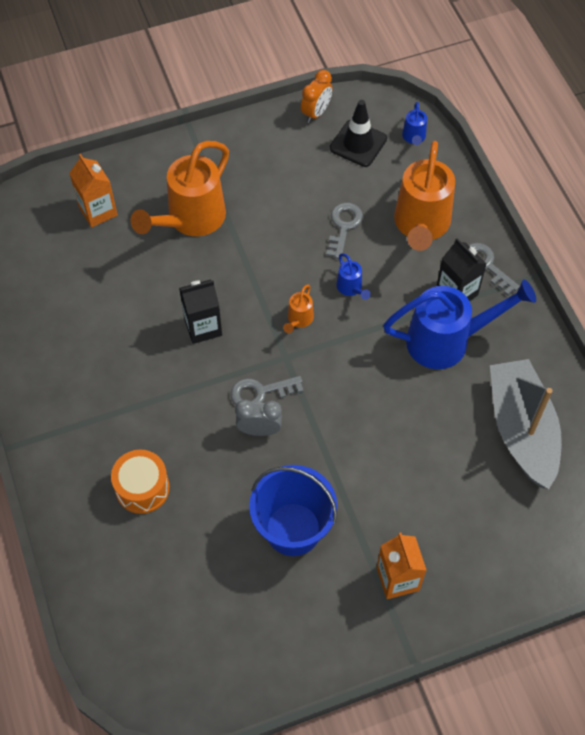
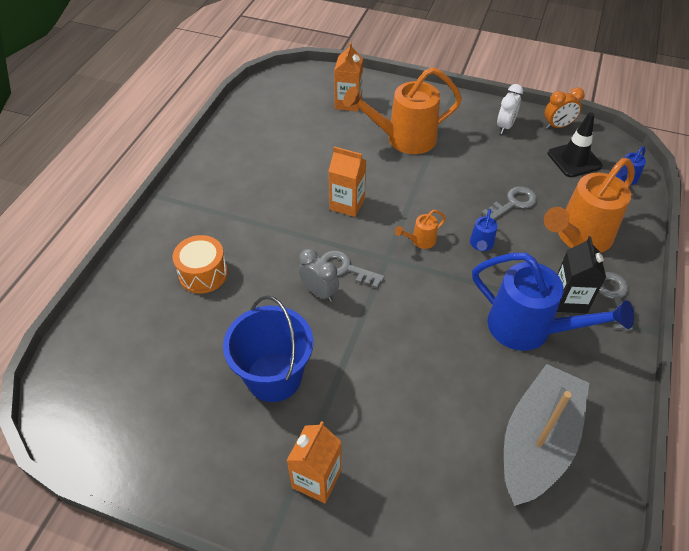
camera: 40 degrees right, 10 degrees down
black carton [179,280,222,344] -> orange carton [329,146,367,217]
none -> white clock [497,84,523,134]

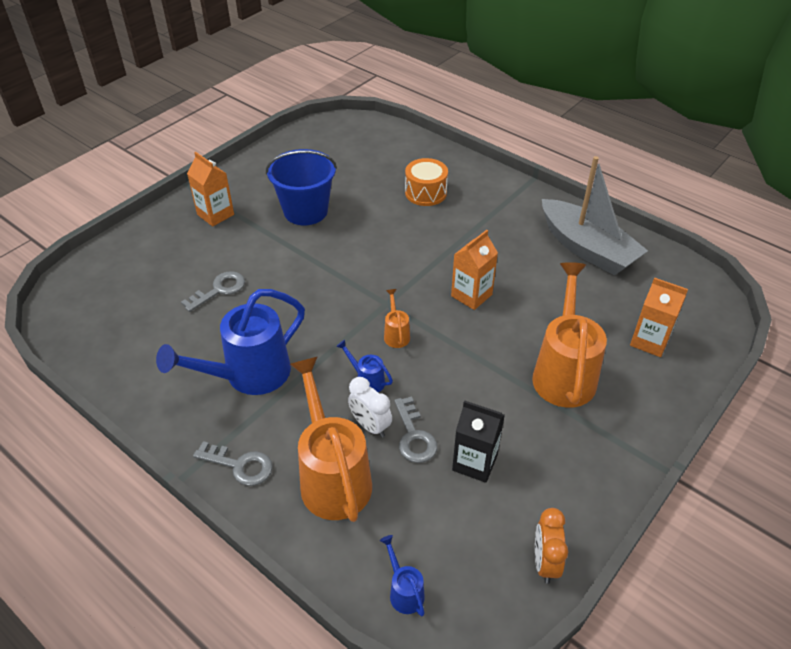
camera: 110 degrees right, 5 degrees down
grey clock [299,249,339,302] -> none
grey key [321,250,385,288] -> grey key moved to [181,271,245,312]
white clock [497,84,523,134] -> white clock moved to [348,377,392,438]
grey boat [504,364,589,506] -> grey boat moved to [542,156,648,276]
black traffic cone [548,112,603,177] -> none
black carton [557,236,606,313] -> black carton moved to [452,400,505,483]

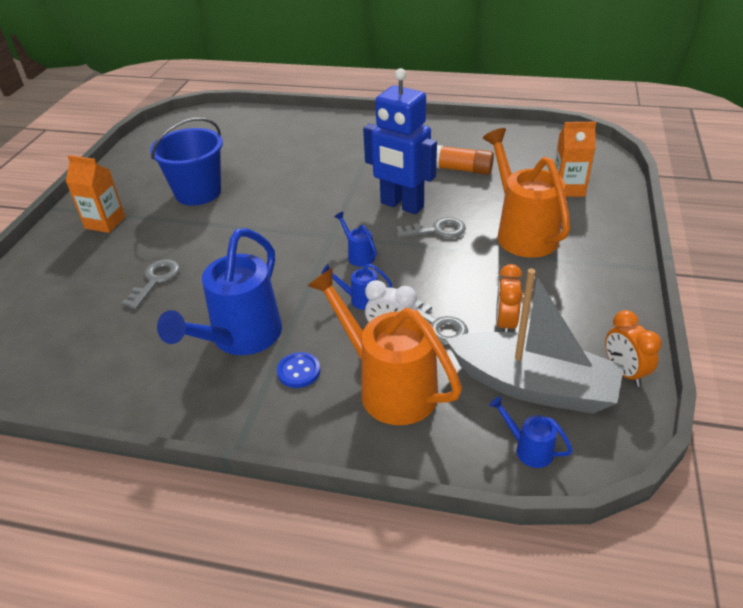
camera: 25 degrees left, 5 degrees down
grey key [193,441,273,486] -> grey key moved to [396,217,466,238]
orange watering can [384,289,410,348] -> blue watering can [334,212,377,267]
orange drum [405,158,448,206] -> none
orange carton [451,230,498,310] -> blue robot [363,68,437,214]
black carton [452,400,505,483] -> orange clock [496,264,523,332]
grey boat [542,156,648,276] -> grey boat moved to [446,268,624,414]
none -> blue button [277,352,320,388]
none -> orange glue stick [436,145,494,175]

